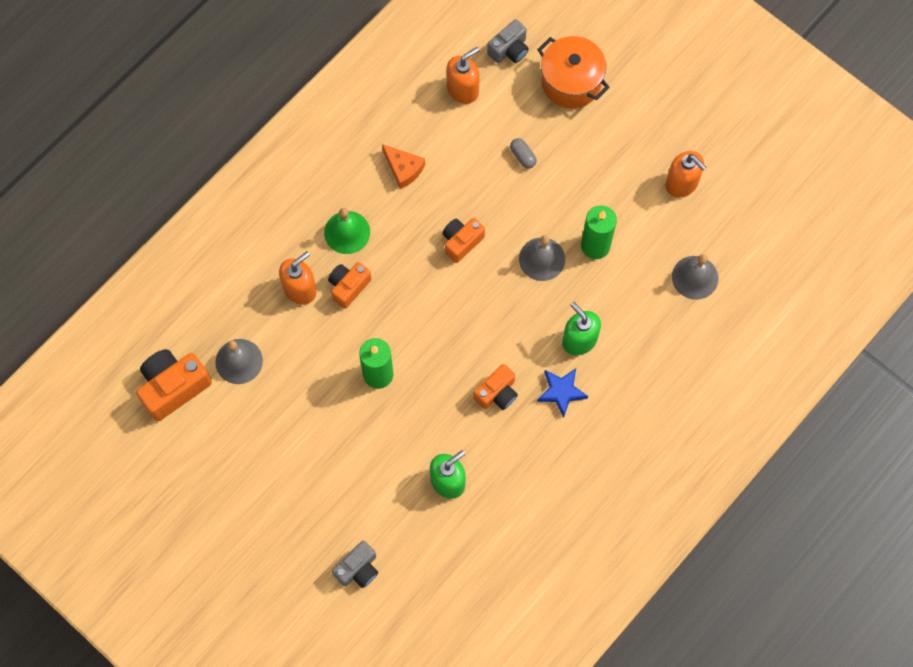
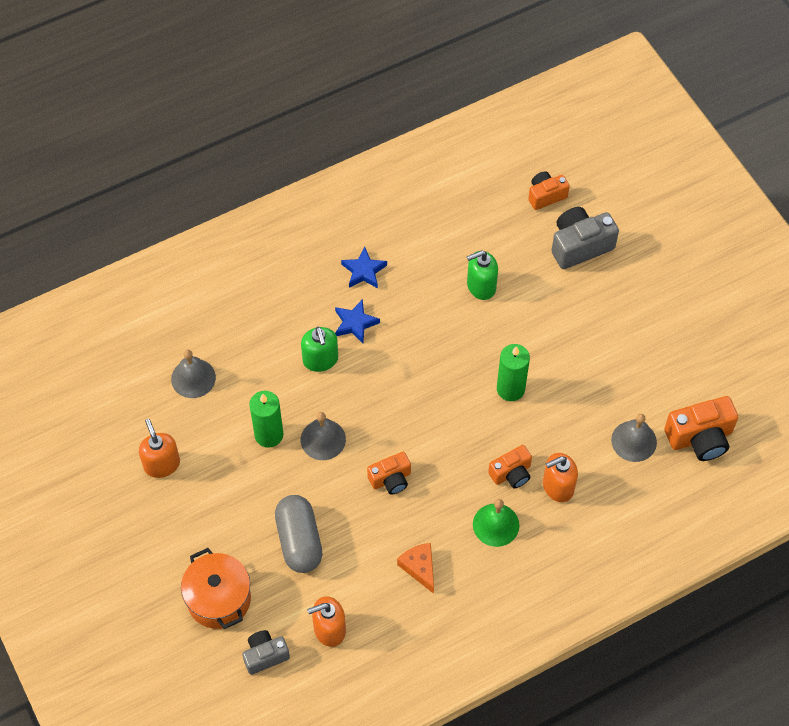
camera: 160 degrees left, 10 degrees down
grey camera [332,541,378,588] -> grey camera [551,207,619,269], size x1.59
orange camera [474,364,518,410] -> orange camera moved to [528,171,570,210]
grey capsule [510,138,537,169] -> grey capsule [275,495,322,573], size x2.30
none -> blue star [341,247,387,288]

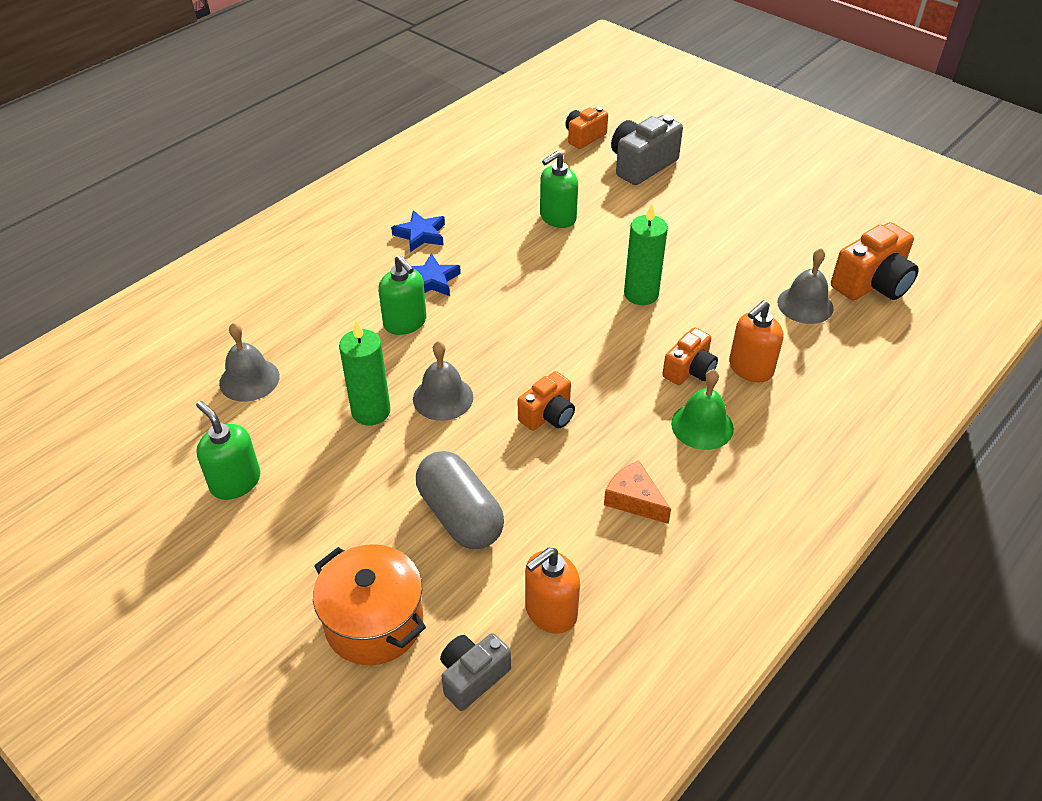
camera: 20 degrees left, 15 degrees down
orange soap dispenser [139,419,180,478] -> green soap dispenser [196,401,260,500]

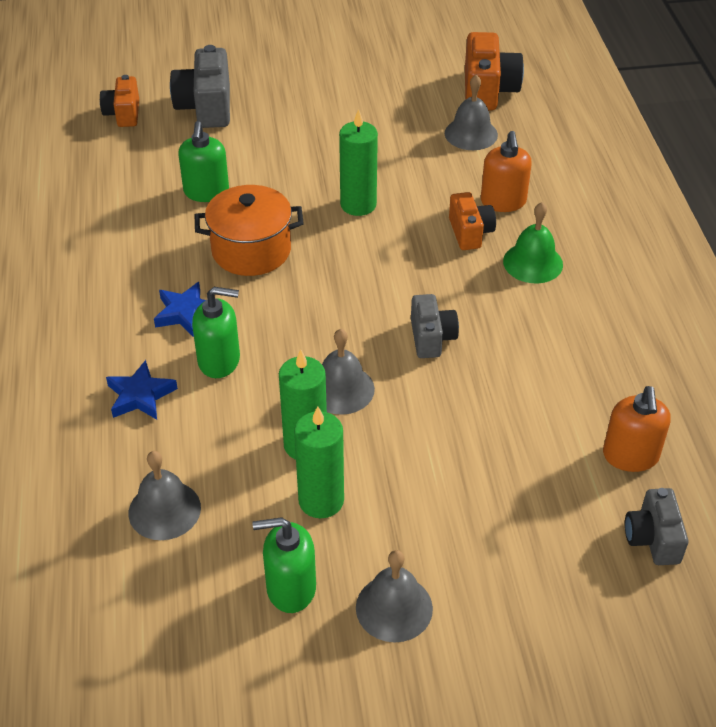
camera: 50 degrees left, 0 degrees up
orange pot [313,544,426,665] -> orange pot moved to [195,185,304,276]
blue star [391,210,445,252] -> blue star moved to [106,360,178,420]
grey capsule [416,451,504,549] -> none
orange camera [518,371,575,431] -> grey camera [411,294,459,358]
orange cheese [604,460,671,524] -> none
none -> green candle [294,406,344,518]
none -> grey bell [356,550,433,642]

